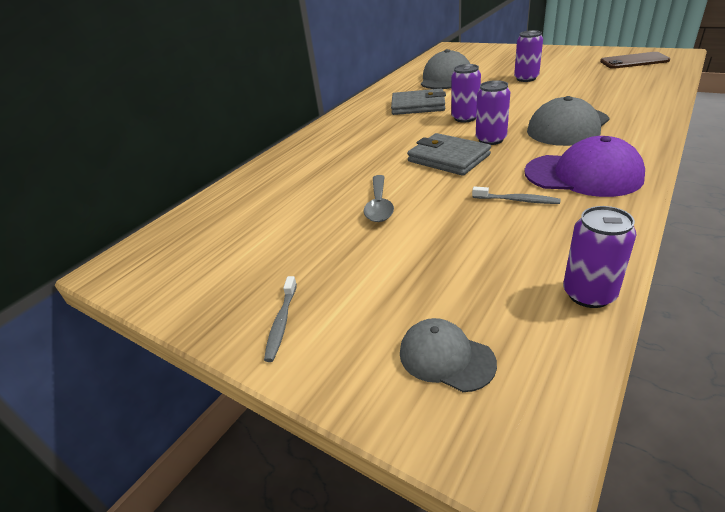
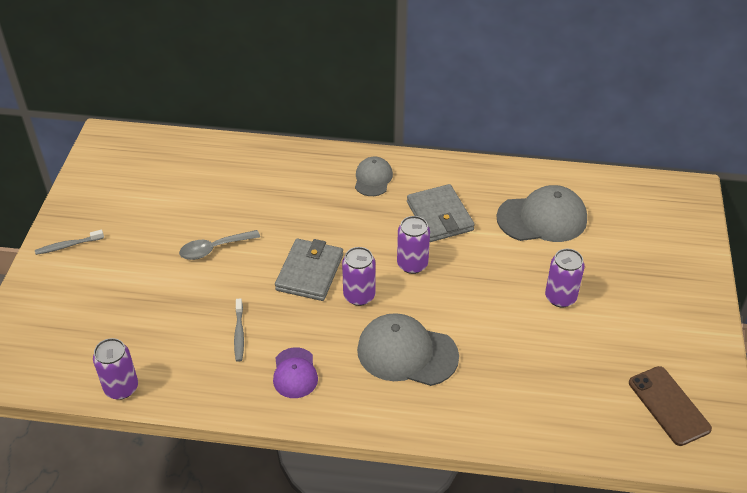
camera: 60 degrees right, 10 degrees up
grey cap [400,318,497,392] -> grey cap moved to [355,157,393,196]
purple cap [524,136,645,197] -> purple cap [273,347,318,398], size x0.58

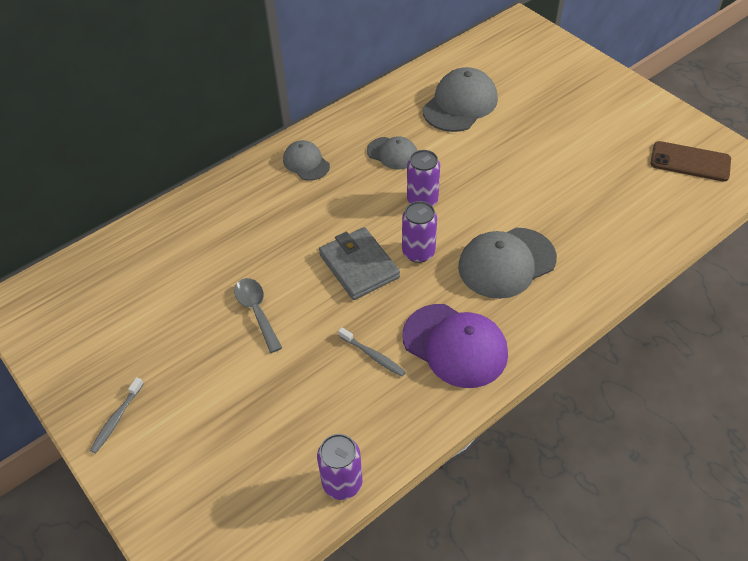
camera: 45 degrees left, 5 degrees up
grey spoon [179,230,260,260] -> grey spoon turned 135 degrees clockwise [234,278,282,353]
purple cap [273,347,318,398] -> purple cap [402,304,508,388], size x1.72
grey wallet [407,184,475,242] -> grey cap [367,136,417,170]
purple can [545,249,585,308] -> none

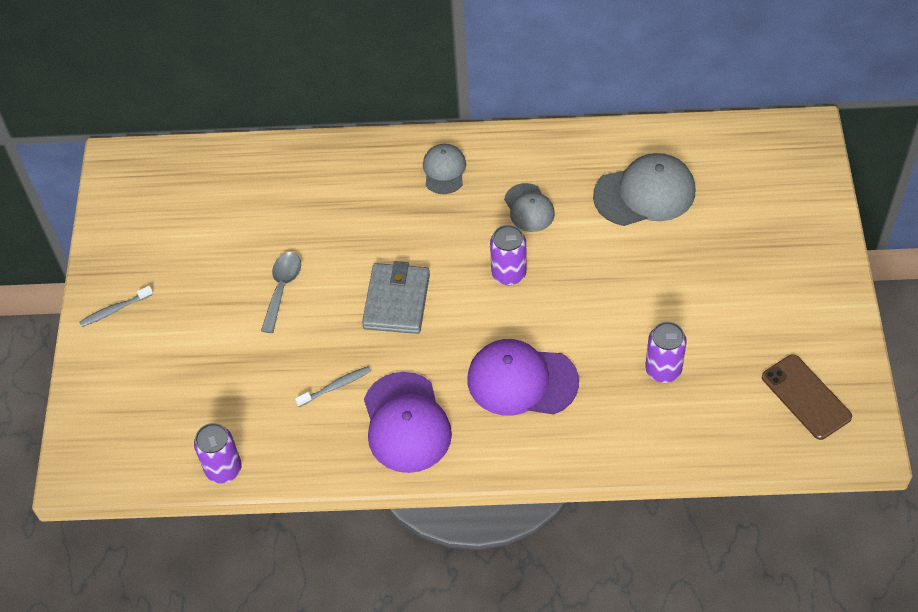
camera: 40 degrees right, 5 degrees up
grey toothbrush [338,327,406,377] -> grey toothbrush turned 105 degrees counterclockwise [295,366,371,407]
purple can [402,201,437,263] -> purple can moved to [645,322,687,383]
grey cap [458,228,557,299] -> purple cap [467,339,579,416]

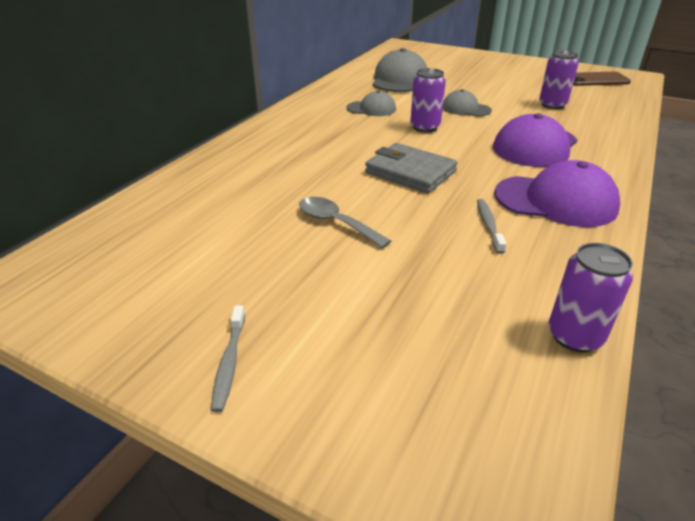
camera: 65 degrees left, 20 degrees down
grey cap [423,144,466,194] -> grey cap moved to [443,89,492,117]

